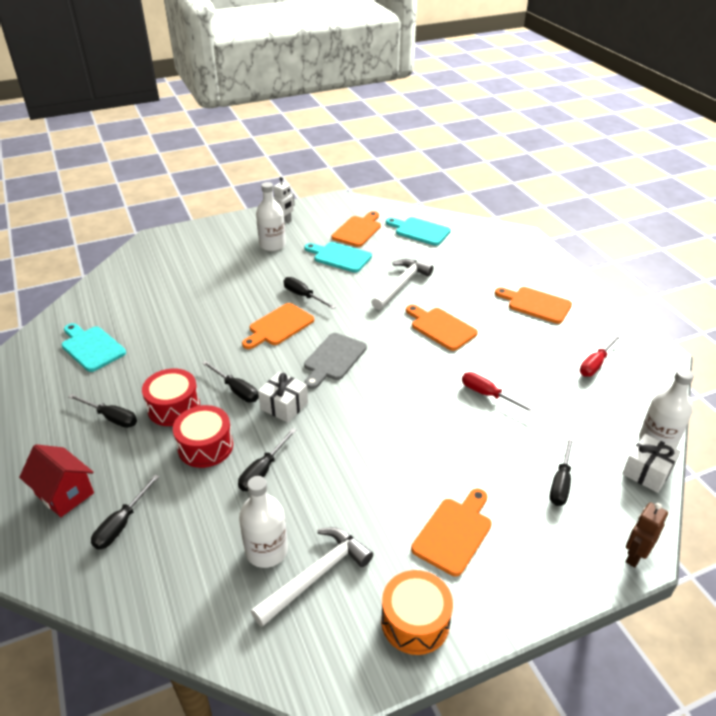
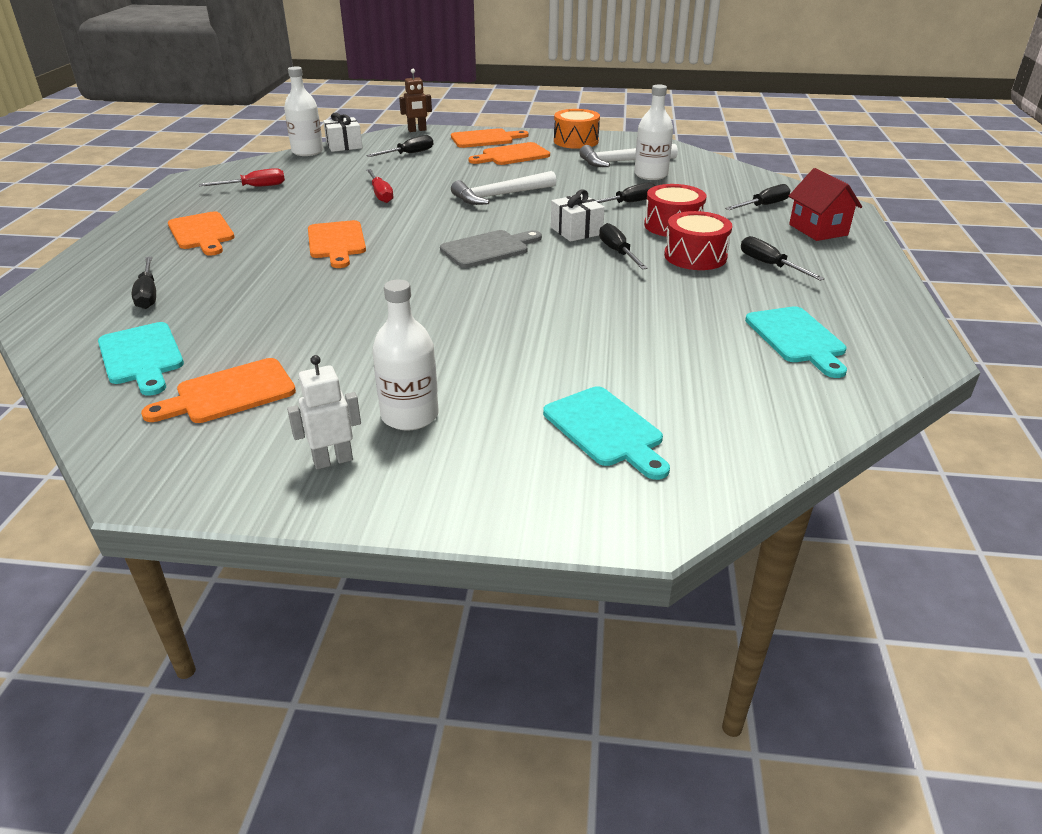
camera: 150 degrees left, 5 degrees down
orange cutting board [242,303,314,349] -> orange cutting board moved to [451,128,529,148]
black screwdriver [283,277,336,309] -> black screwdriver moved to [132,257,156,309]
turquoise cutting board [304,242,372,273] -> turquoise cutting board moved to [543,386,670,480]
white hammer [371,259,433,310] -> white hammer moved to [451,171,556,205]

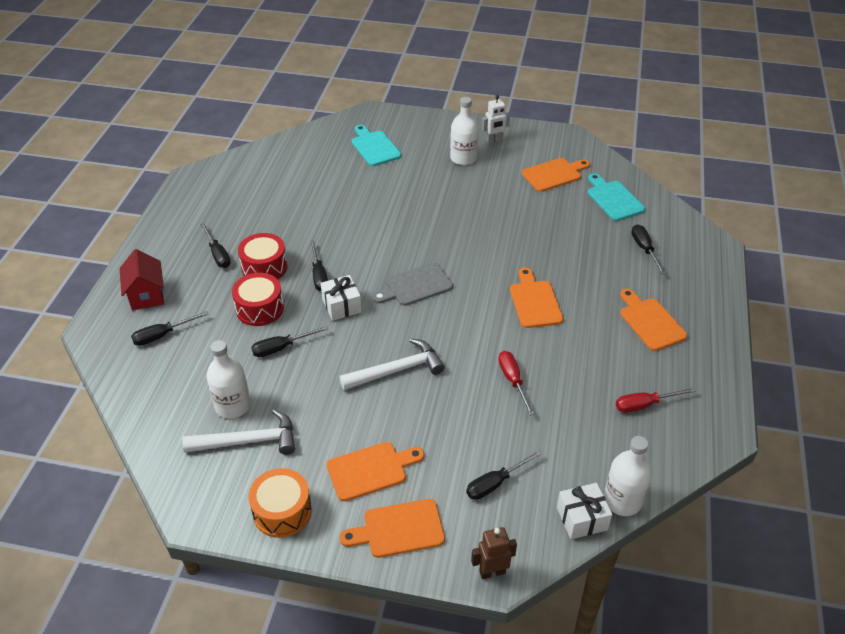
camera: 175 degrees left, 10 degrees up
turquoise cutting board [745,306,847,378] -> none

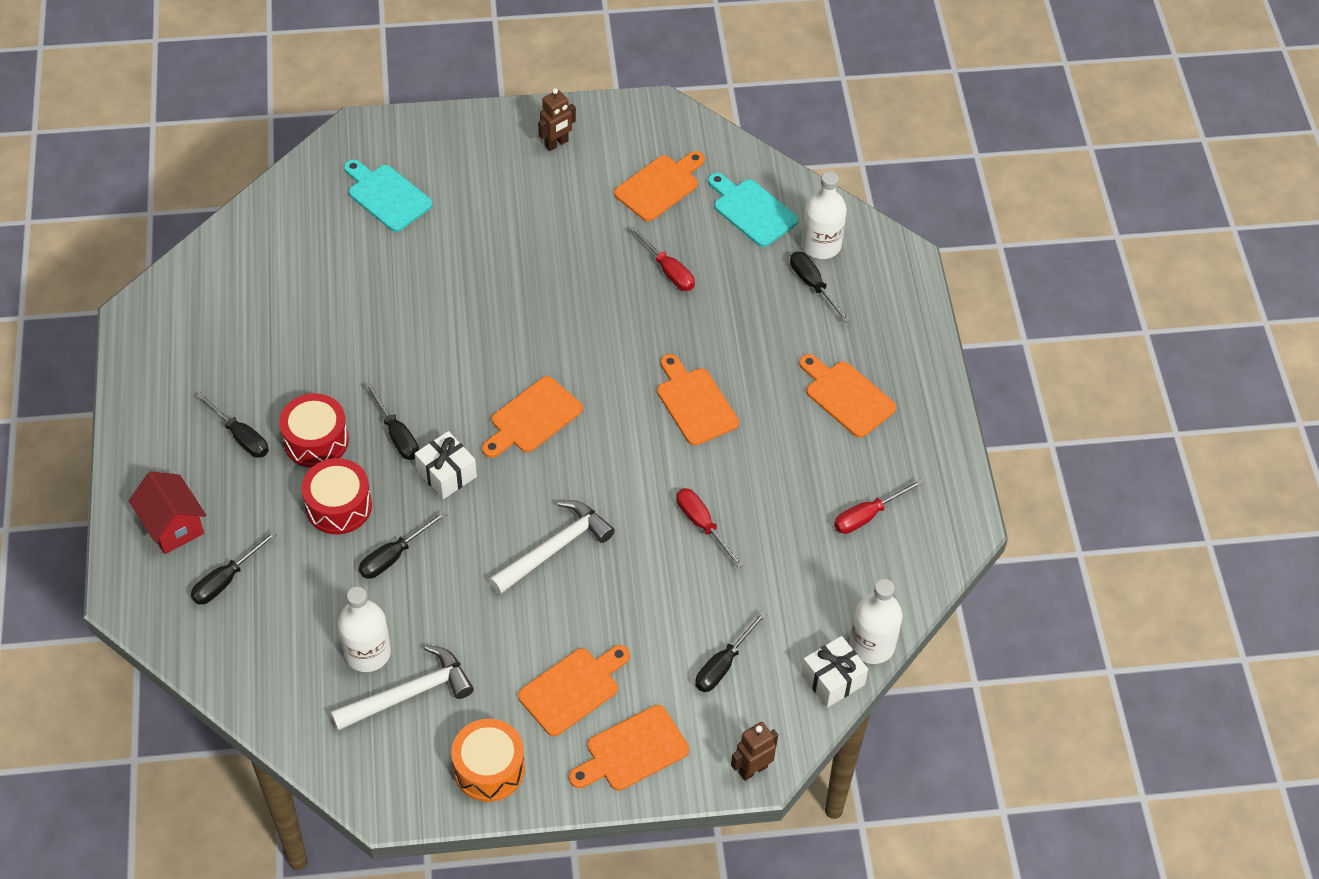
camera: 20 degrees left, 10 degrees up
grey cutting board [372,263,453,306] -> orange cutting board [482,376,583,458]
white bottle [450,97,479,165] -> white bottle moved to [801,172,847,259]
white robot [482,95,510,144] -> brown robot [538,88,576,151]
none -> red screwdriver [629,226,695,291]

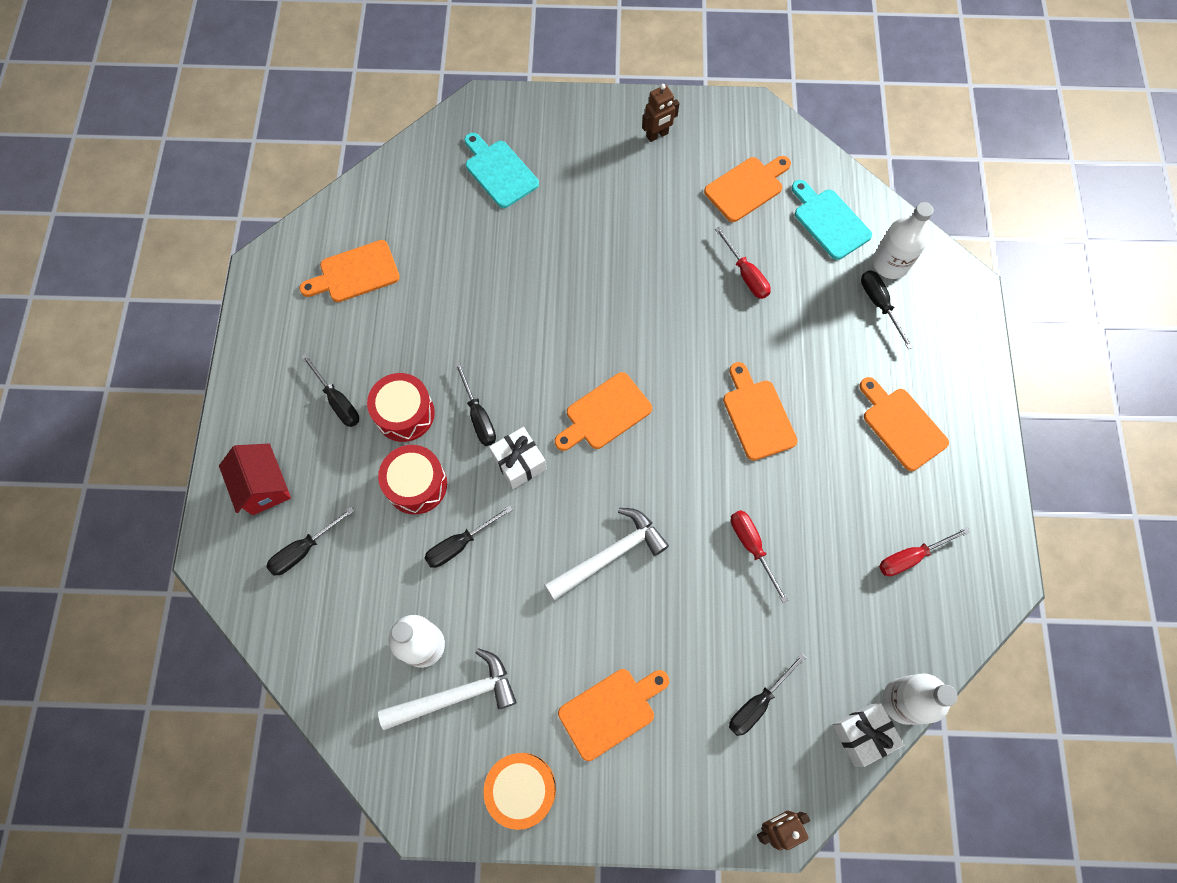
camera: 10 degrees right, 15 degrees up
orange cutting board [569,705,689,791] -> orange cutting board moved to [299,240,400,302]

